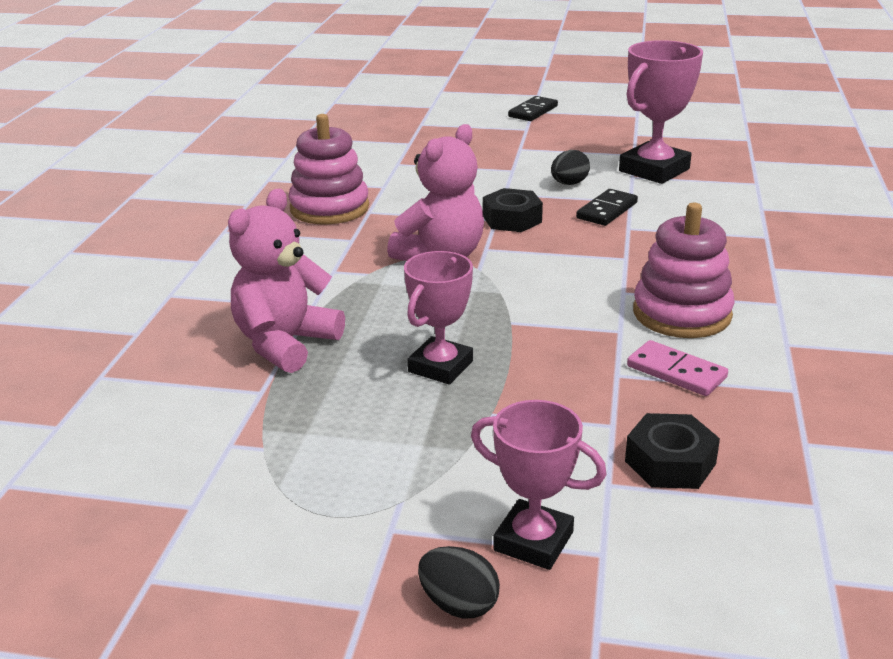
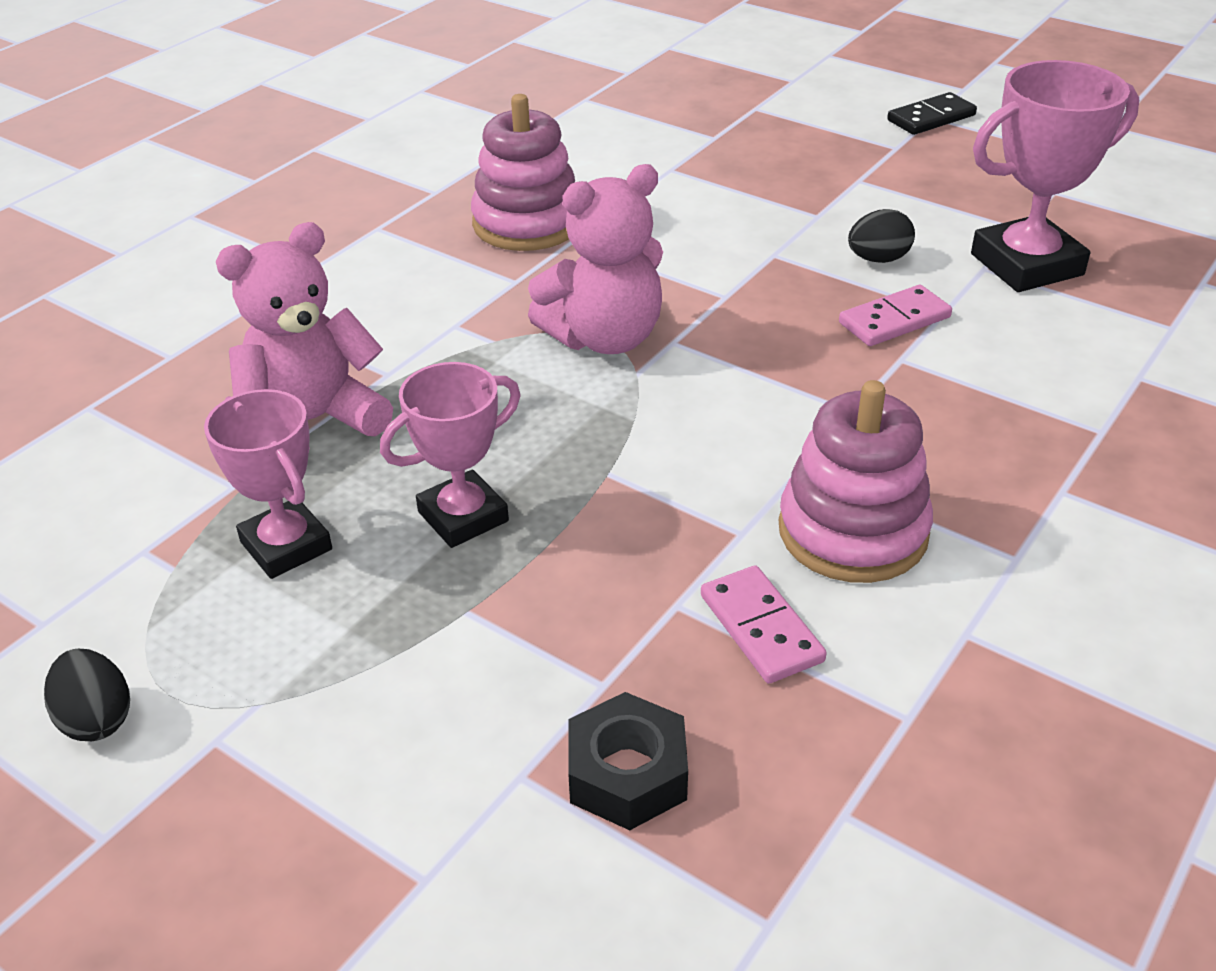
camera: 25 degrees right, 10 degrees up
black egg [418,546,500,618] -> black egg moved to [44,649,130,741]
pink trophy [471,400,607,570] -> pink trophy moved to [204,389,332,579]
black nut [483,188,543,232] -> none
black domino [576,189,638,226] -> pink domino [839,285,952,346]

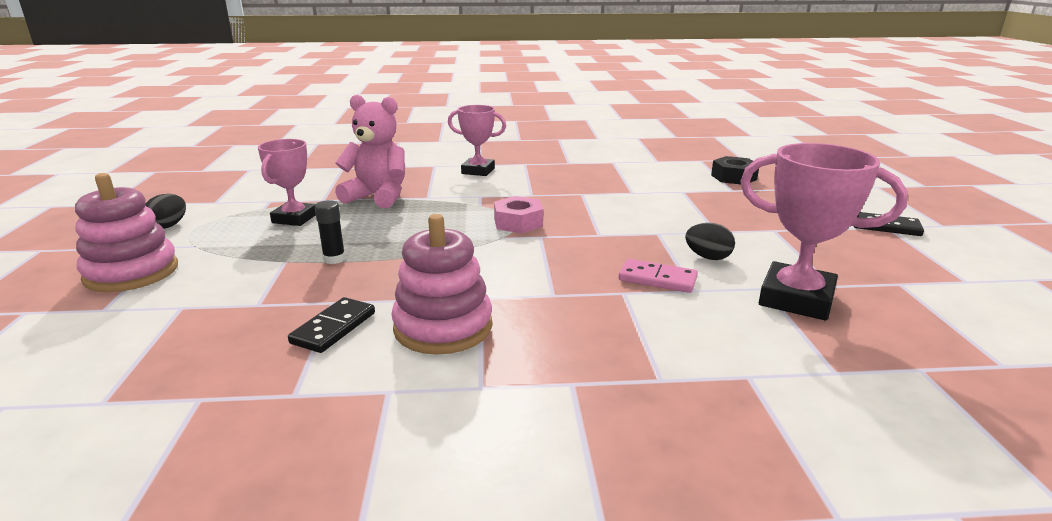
camera: 50 degrees right, 15 degrees down
pink trophy [380,362,521,548] -> pink trophy moved to [448,105,506,176]
pink stacking toy [471,94,575,251] -> pink stacking toy moved to [75,173,178,292]
pink teddy bear [528,164,663,354] -> pink nut [494,196,543,233]
black nut [568,692,688,830] -> black nut moved to [711,156,759,184]
pink domino [701,565,827,684] -> black domino [288,297,375,353]
none -> black glue stick [315,200,346,264]

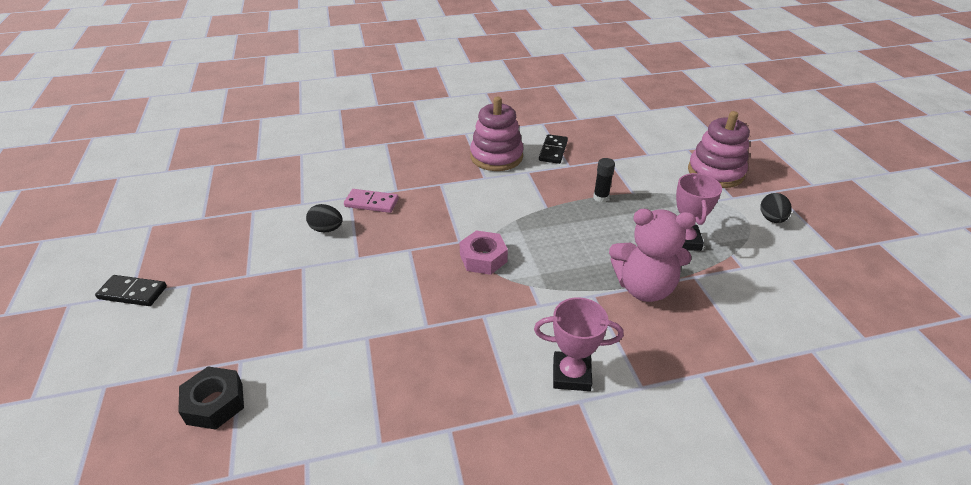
camera: 170 degrees right, 15 degrees up
pink trophy [740,143,908,320] -> none

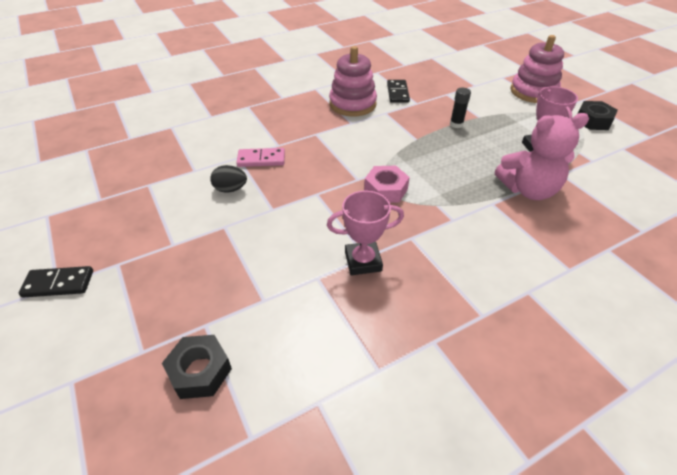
camera: 15 degrees left, 5 degrees up
pink trophy [534,297,624,391] -> pink trophy moved to [327,190,404,275]
black egg [761,193,792,223] -> black nut [578,101,618,130]

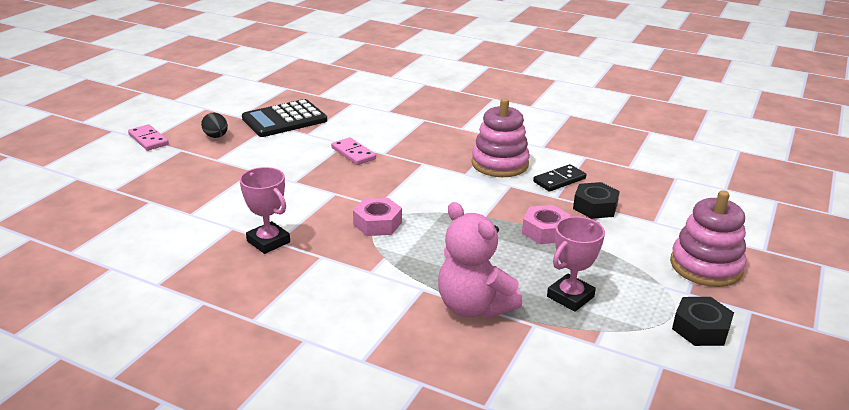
camera: 55 degrees right, 15 degrees down
black domino [19,266,93,298] -> pink domino [128,124,169,151]
black nut [162,335,232,399] -> black nut moved to [573,182,620,219]
black egg [210,165,247,192] -> black egg moved to [201,113,228,138]
black glue stick [450,88,471,128] -> pink nut [522,205,571,244]
none -> black calculator [242,99,327,137]

